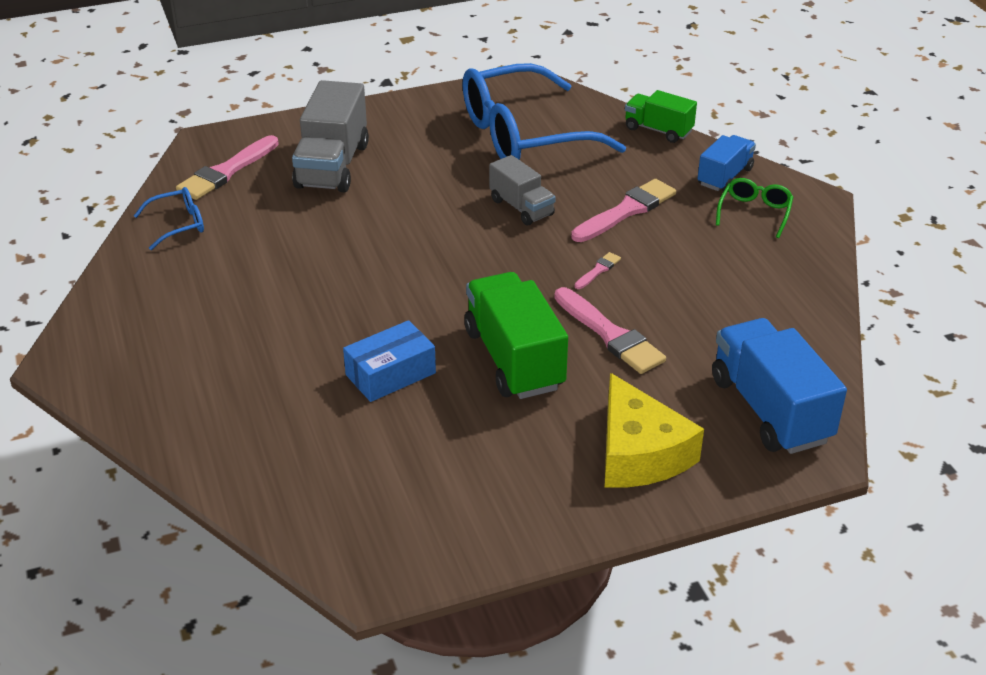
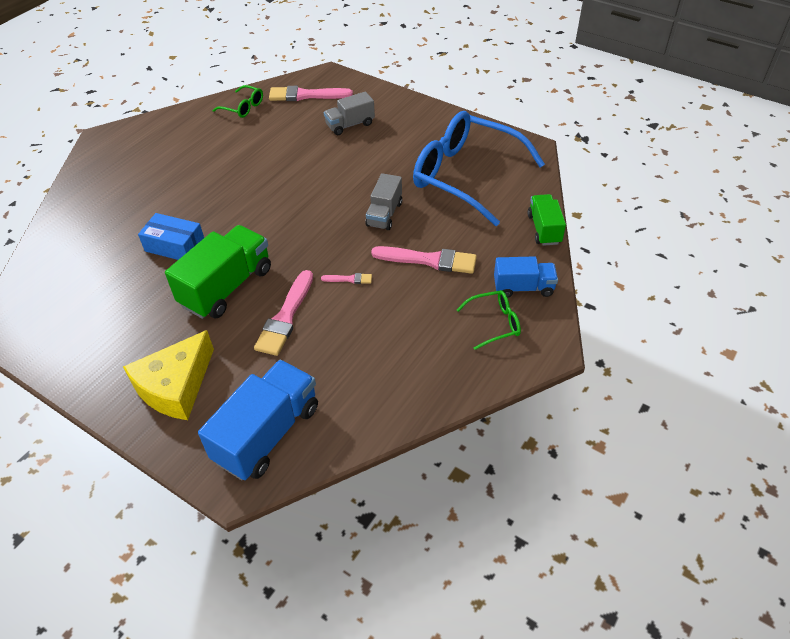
camera: 55 degrees right, 10 degrees up
blue glasses [134,187,204,250] -> green glasses [213,85,263,118]
grey truck [292,80,369,192] -> grey truck [324,92,375,135], size x0.59

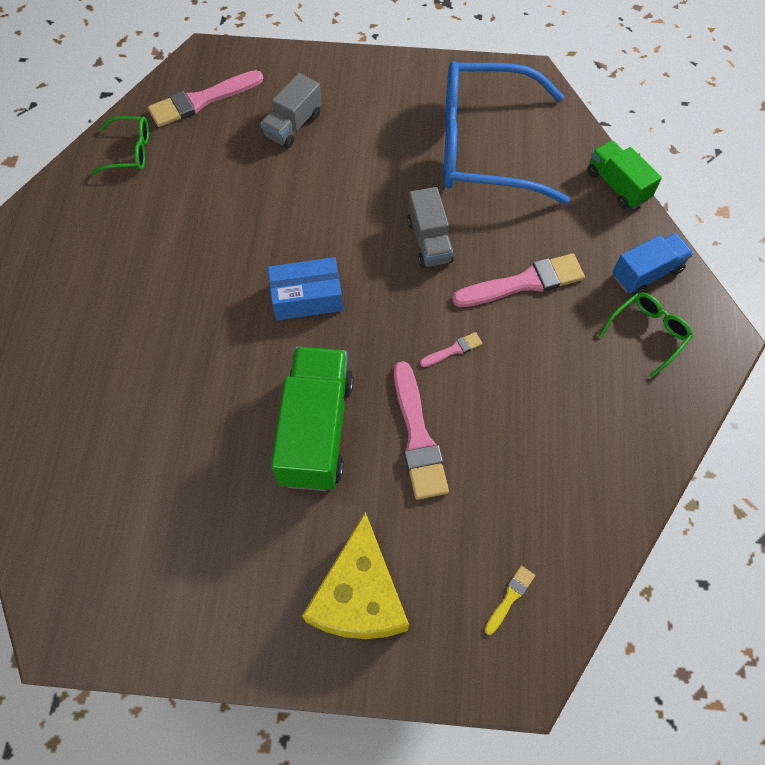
camera: 30 degrees left, 15 degrees up
blue box [138,213,204,260] -> blue box moved to [268,257,343,320]
blue truck [198,360,318,480] -> yellow brush [484,566,535,635]

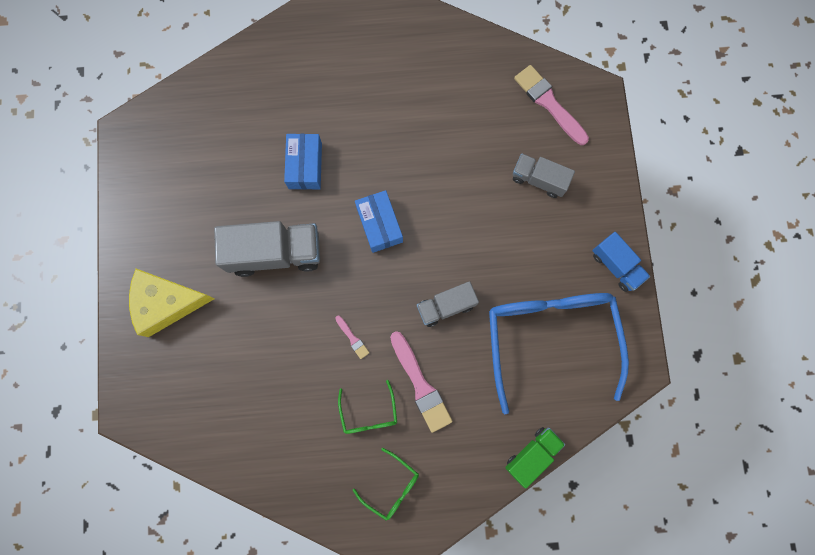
camera: 80 degrees right, 15 degrees up
green glasses [91,116,149,174] -> green glasses moved to [338,380,397,434]
green truck [271,346,353,491] -> grey truck [214,221,320,277]
pink brush [394,361,449,500] -> none
yellow brush [484,566,535,635] -> none
blue truck [613,233,693,295] -> blue truck moved to [592,232,650,292]
none -> blue box [284,134,322,190]

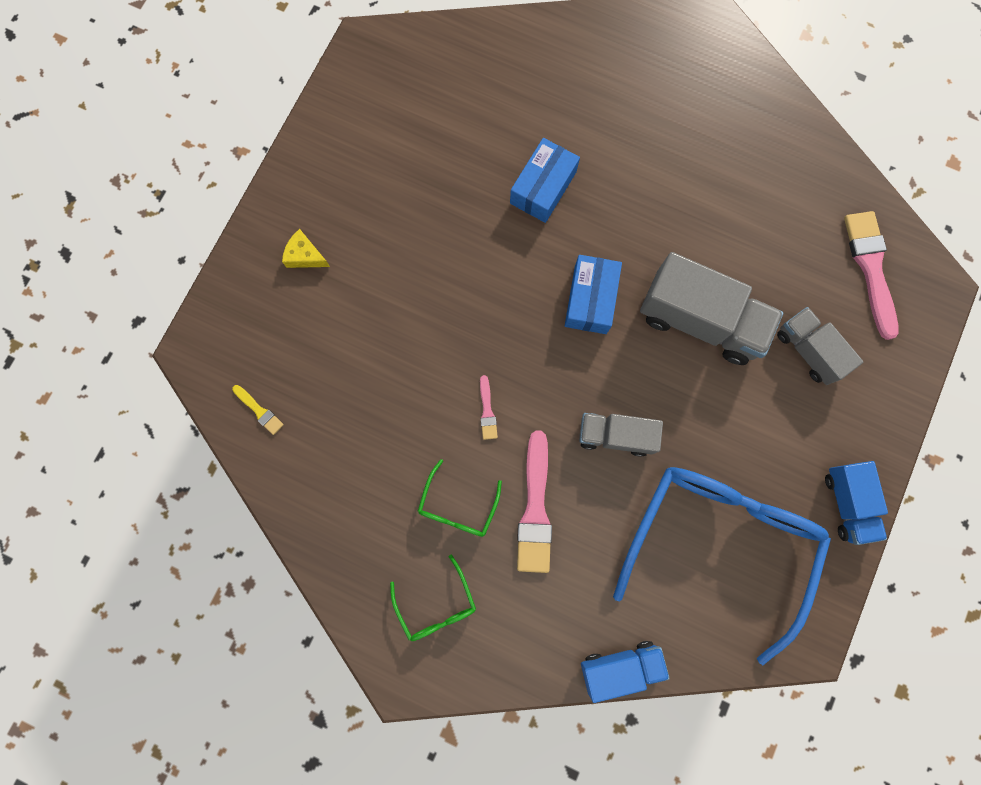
camera: 30 degrees right, 0 degrees up
yellow cheese [129,269,214,337] -> yellow cheese [282,229,330,268], size x0.46
grey truck [214,221,320,277] -> grey truck moved to [640,252,783,365]
green truck [505,427,565,489] -> blue truck [581,641,670,703]
none -> yellow brush [232,385,284,435]

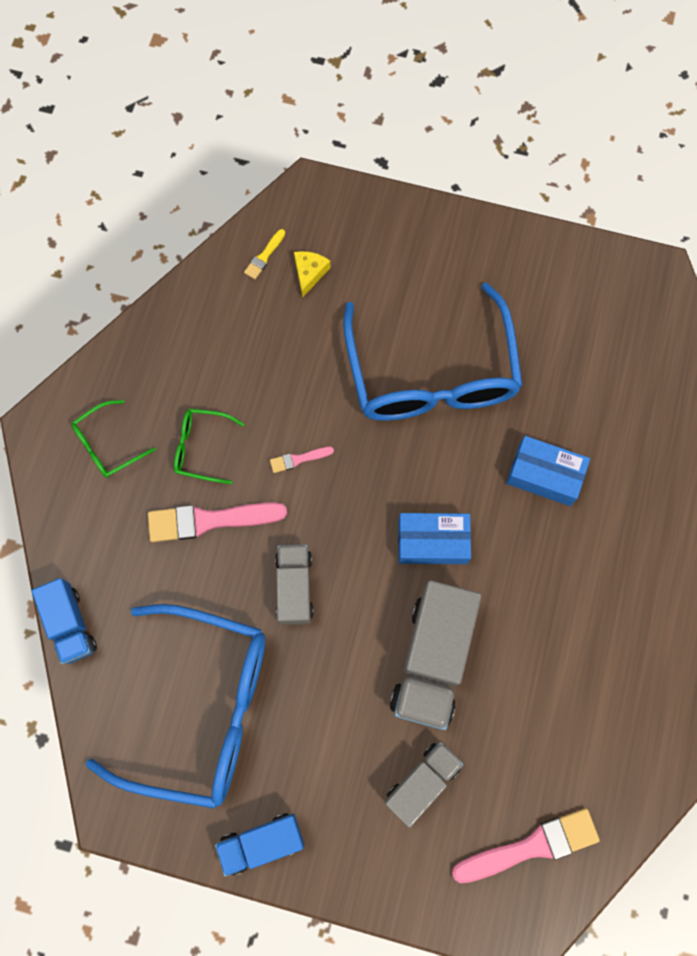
camera: 80 degrees right, 5 degrees down
yellow cheese [282,229,330,268] -> yellow cheese moved to [294,251,330,298]
none -> blue glasses [343,283,523,421]

